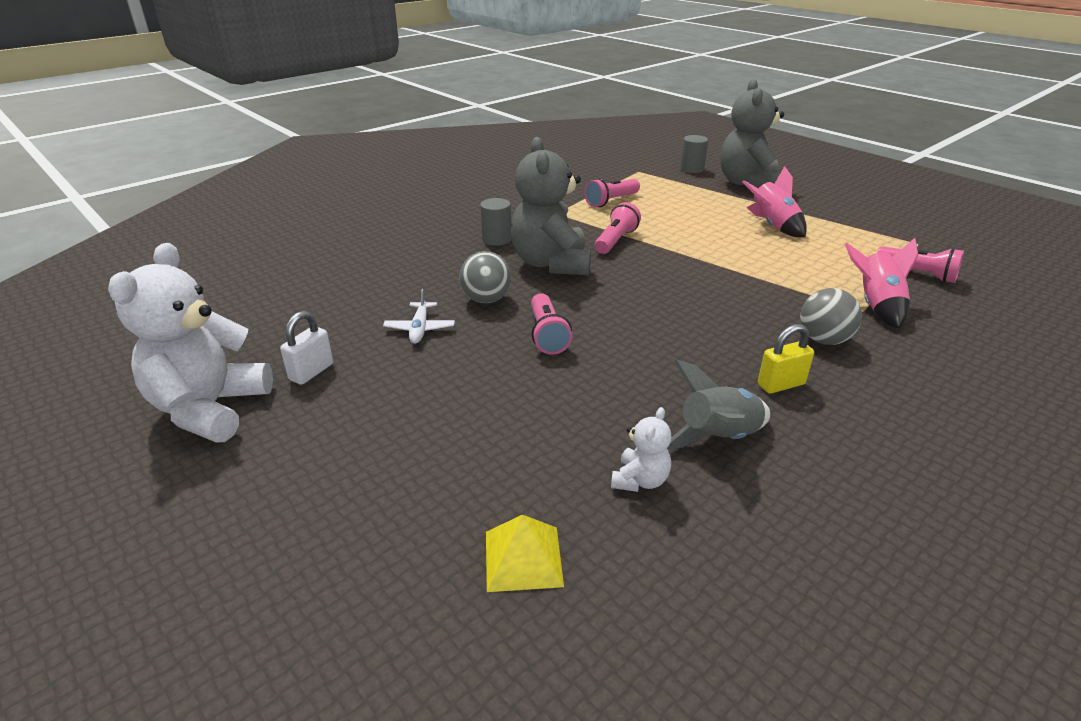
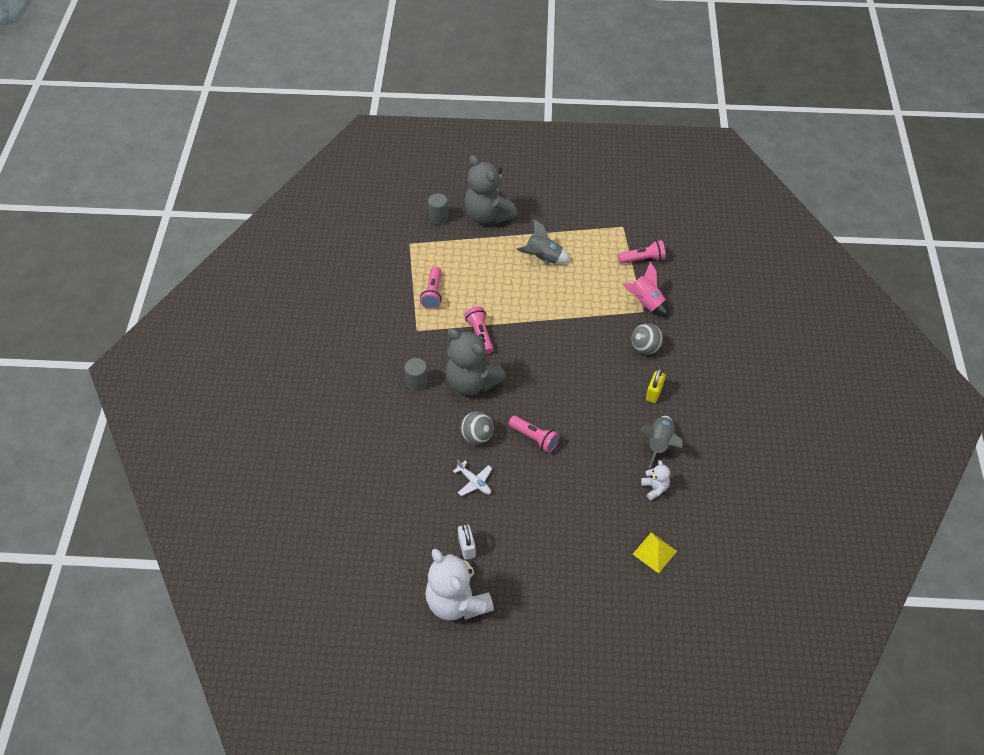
camera: 45 degrees left, 20 degrees up
pink rocket [742,166,807,237] -> grey rocket [516,219,571,264]

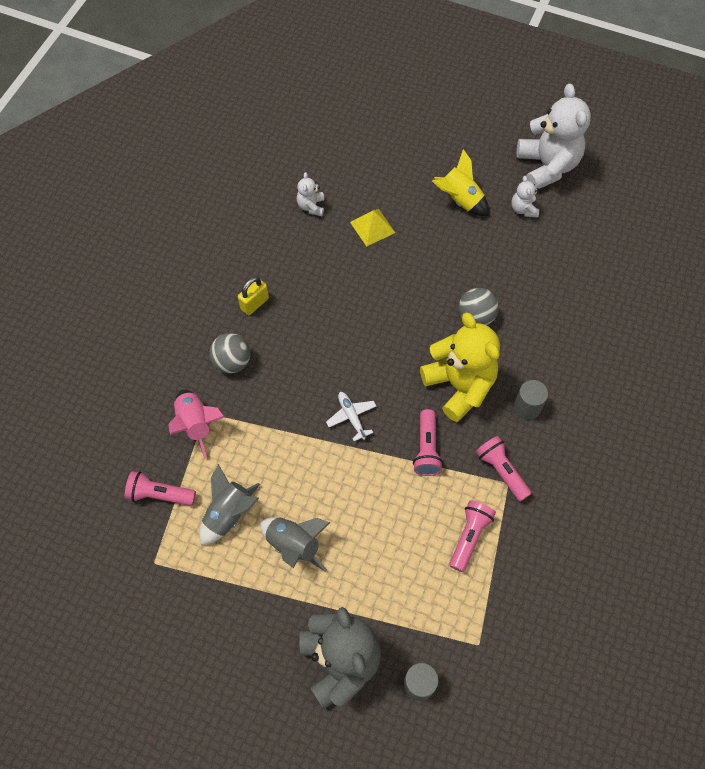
camera: 160 degrees left, 10 degrees up
grey teddy bear [446,328,506,395] -> yellow teddy bear [420,313,500,422]
white plane [453,460,492,496] -> white plane moved to [326,392,377,441]
white padlock [458,523,476,560] -> white teddy bear [512,176,539,218]
pink flashlight [509,416,560,453] -> pink flashlight moved to [476,436,532,502]
yellow pyramid [633,532,677,574] -> yellow pyramid moved to [350,209,395,247]
grey rocket [640,416,683,468] -> grey rocket moved to [200,464,260,545]
none -> yellow rocket [432,149,489,216]

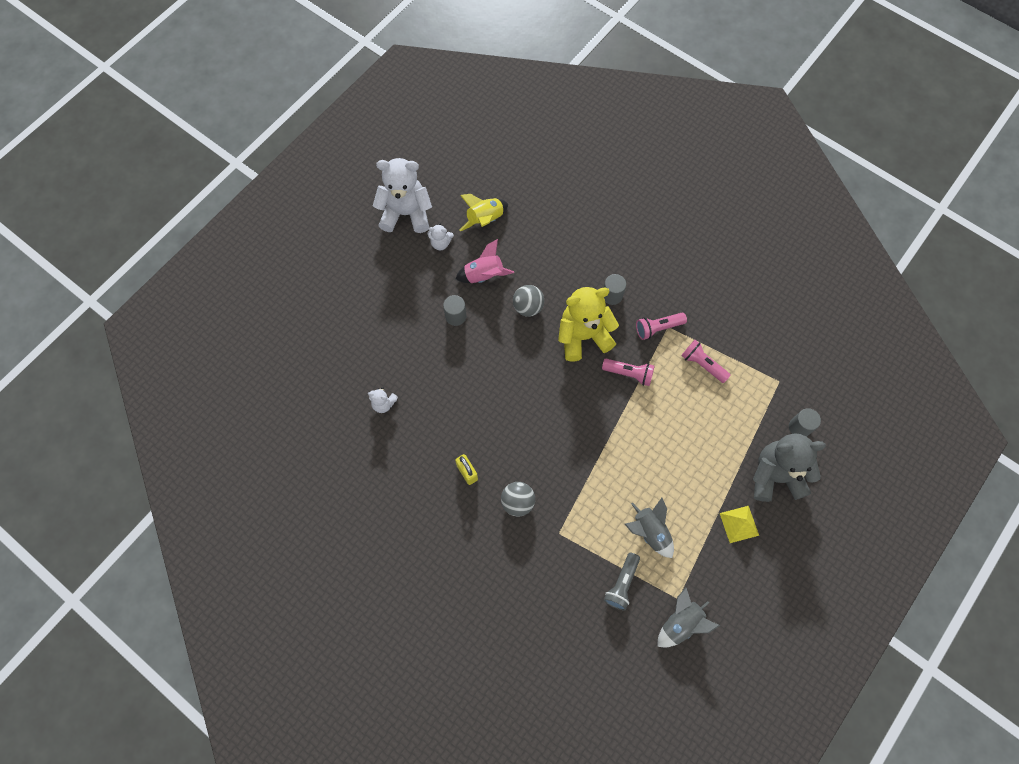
camera: 75 degrees left, 5 degrees up
pink flashlight [125,471,196,506] -> grey flashlight [604,553,640,610]
pink rocket [169,390,225,459] -> pink rocket moved to [455,239,514,283]
grey rocket [260,517,330,572] -> grey rocket moved to [658,587,720,647]
white plane [326,392,377,441] -> none
yellow pyramid [350,209,395,247] -> yellow pyramid moved to [720,506,759,543]
yellow rocket [432,149,489,216] -> yellow rocket moved to [459,194,508,231]
none -> grey cylinder [443,295,466,326]

